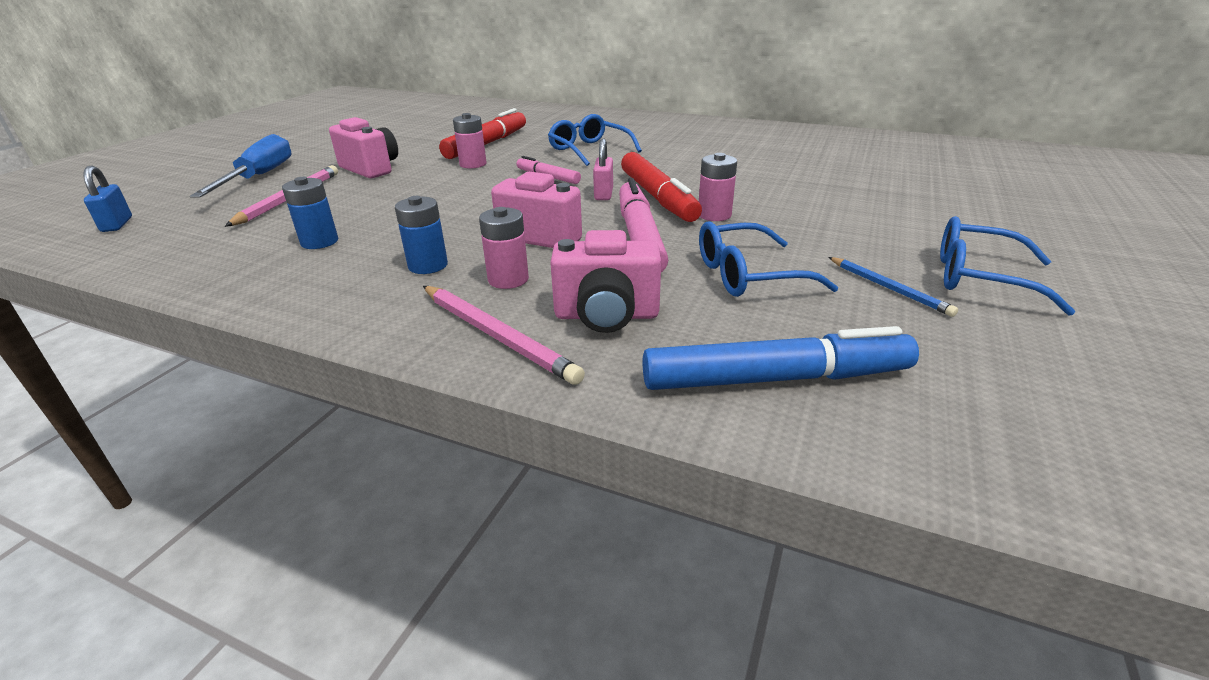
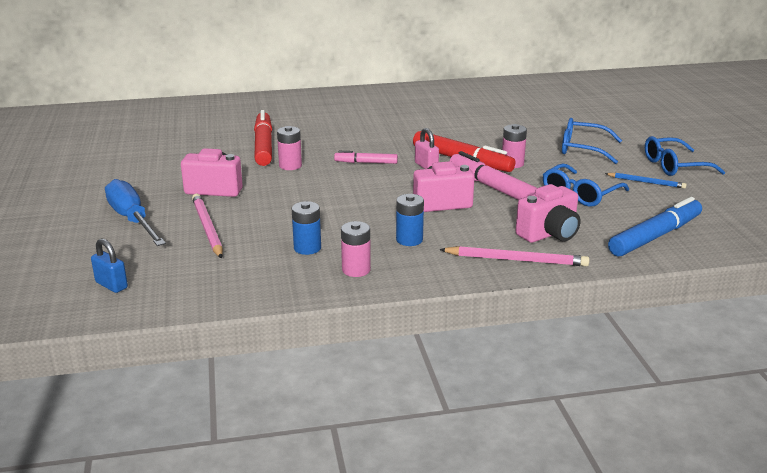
camera: 35 degrees left, 5 degrees down
pink battery [479,207,529,289] -> pink battery moved to [341,221,371,277]
blue glasses [548,114,642,166] -> blue glasses moved to [562,118,622,164]

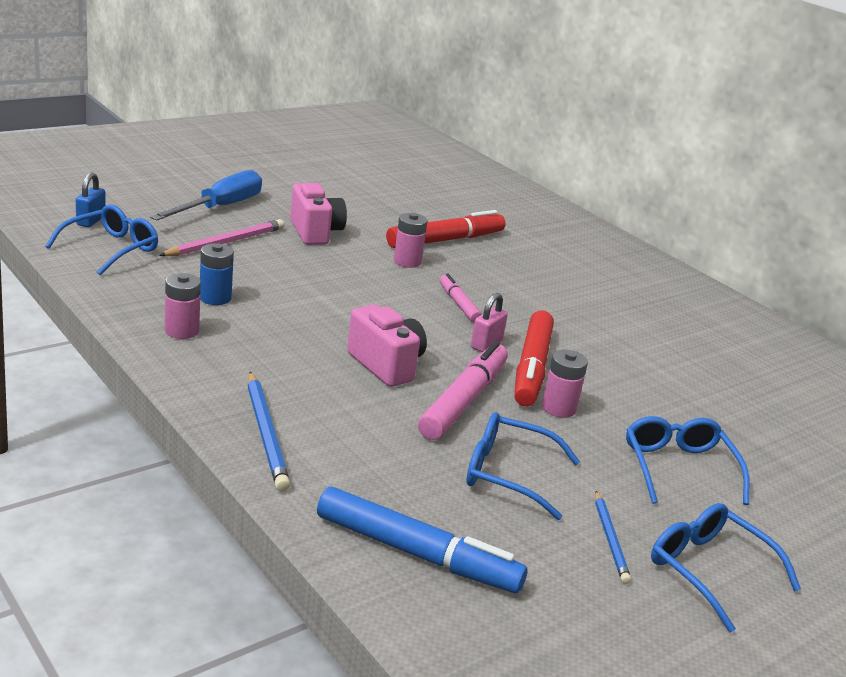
camera: 60 degrees right, 0 degrees up
blue battery [396,194,424,246] -> none
pink pencil [439,246,589,266] -> blue pencil [247,372,290,491]
pink camera [516,184,580,243] -> none
none -> blue glasses [45,204,158,275]

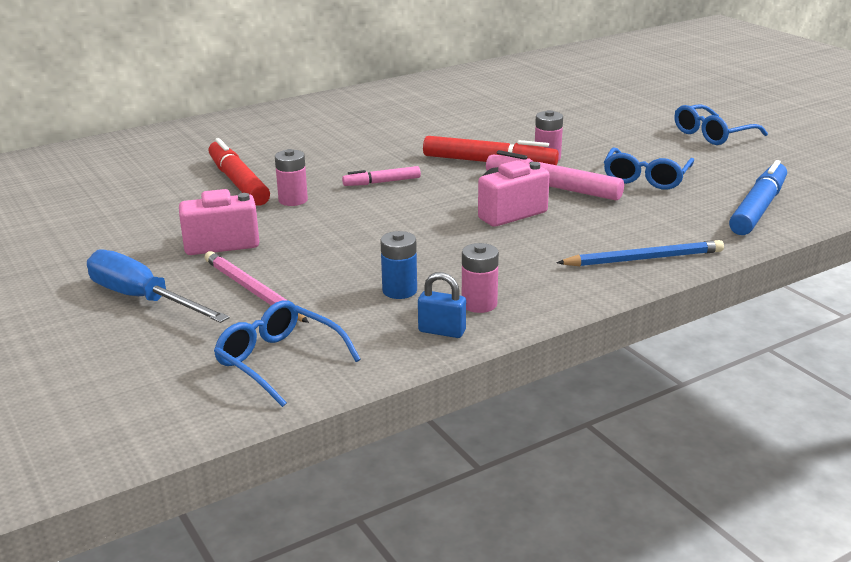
camera: 80 degrees left, 0 degrees up
blue padlock [76,172,106,227] -> blue padlock moved to [418,272,466,338]
pink padlock [471,293,508,352] -> none
blue pencil [595,491,631,584] -> none
blue glasses [626,416,750,505] -> none

